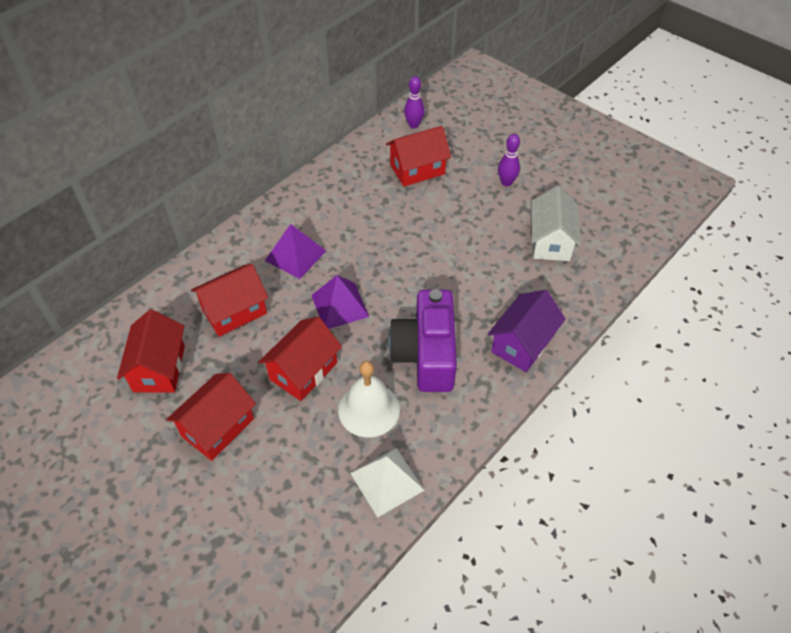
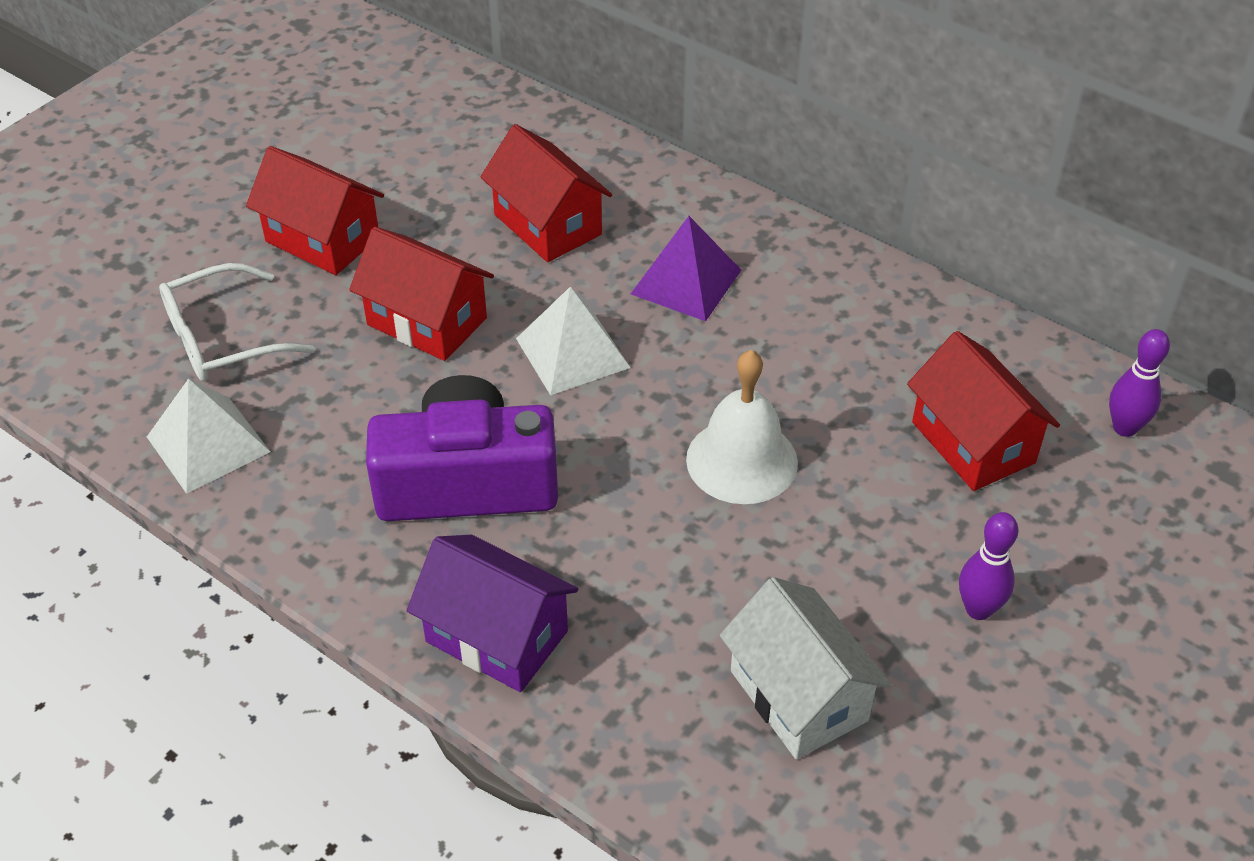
camera: 85 degrees right, 5 degrees down
red house [117,310,185,393] -> none
purple pyramid [311,275,369,329] -> white pyramid [516,287,630,395]
white bell [338,361,400,438] -> white bell moved to [686,350,798,504]
white house [530,186,581,261] -> white house turned 60 degrees clockwise [719,577,891,760]
none -> white glasses [159,263,315,381]

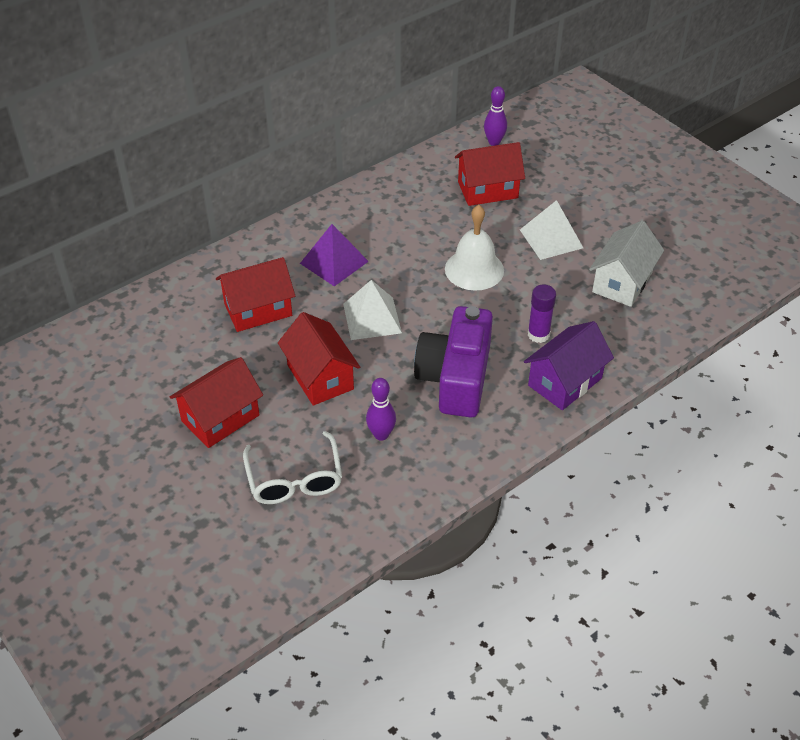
camera: 75 degrees left, 0 degrees up
white pyramid [147,378,270,494] -> white pyramid moved to [520,200,583,260]
red house [349,227,494,361] -> red house turned 75 degrees counterclockwise [278,312,360,406]
white house [719,577,891,760] -> white house turned 45 degrees counterclockwise [589,221,664,307]
purple bowling pin [959,512,1018,620] -> purple bowling pin moved to [366,378,396,441]
none -> purple glue stick [528,285,556,343]

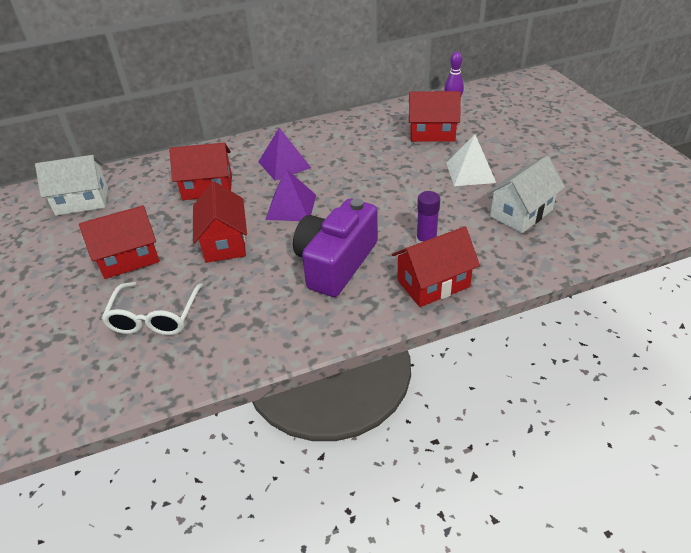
camera: 20 degrees right, 5 degrees down
white pyramid [343,280,402,340] -> purple pyramid [265,169,316,221]
purple bowling pin [366,378,396,441] -> none
white bell [445,205,504,291] -> none
purple house [524,321,614,410] -> red house [392,226,480,307]
none -> white house [35,155,108,216]

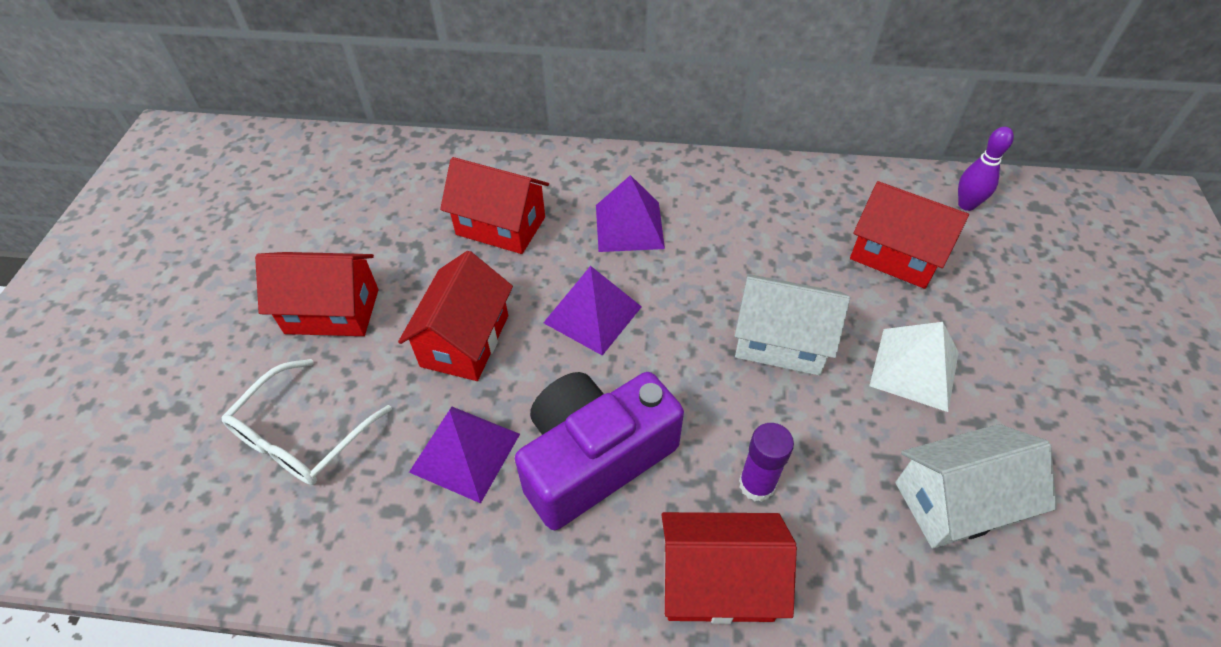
camera: 25 degrees right, 10 degrees up
white house [35,155,108,216] -> white house moved to [734,274,850,376]
none -> purple pyramid [409,407,520,503]

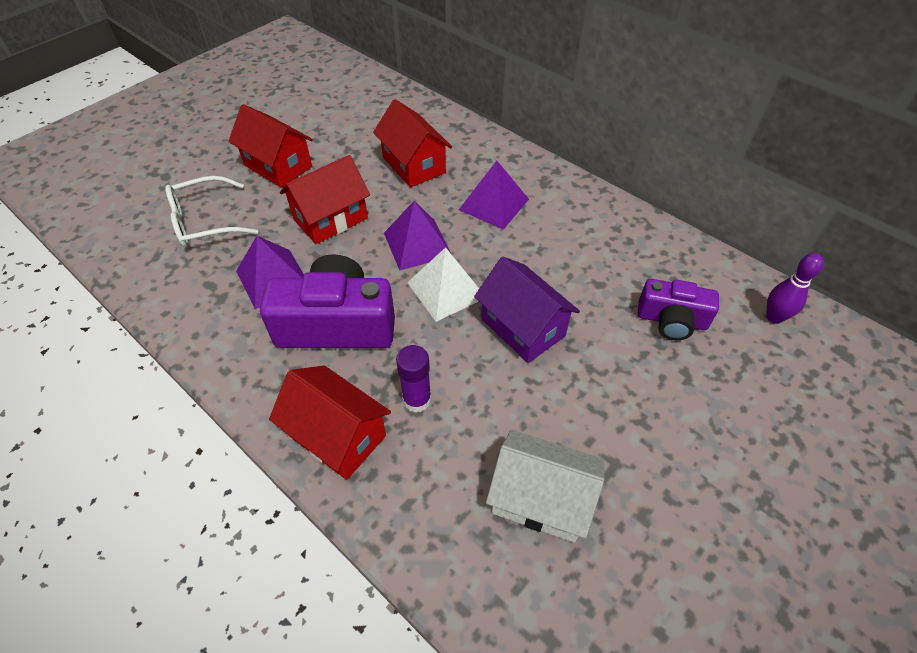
camera: 35 degrees right, 0 degrees up
white house [734,274,850,376] -> purple house [474,257,580,363]
red house [850,181,969,289] -> purple camera [638,279,719,340]
white pyramid [869,322,959,412] -> white pyramid moved to [407,247,479,322]

